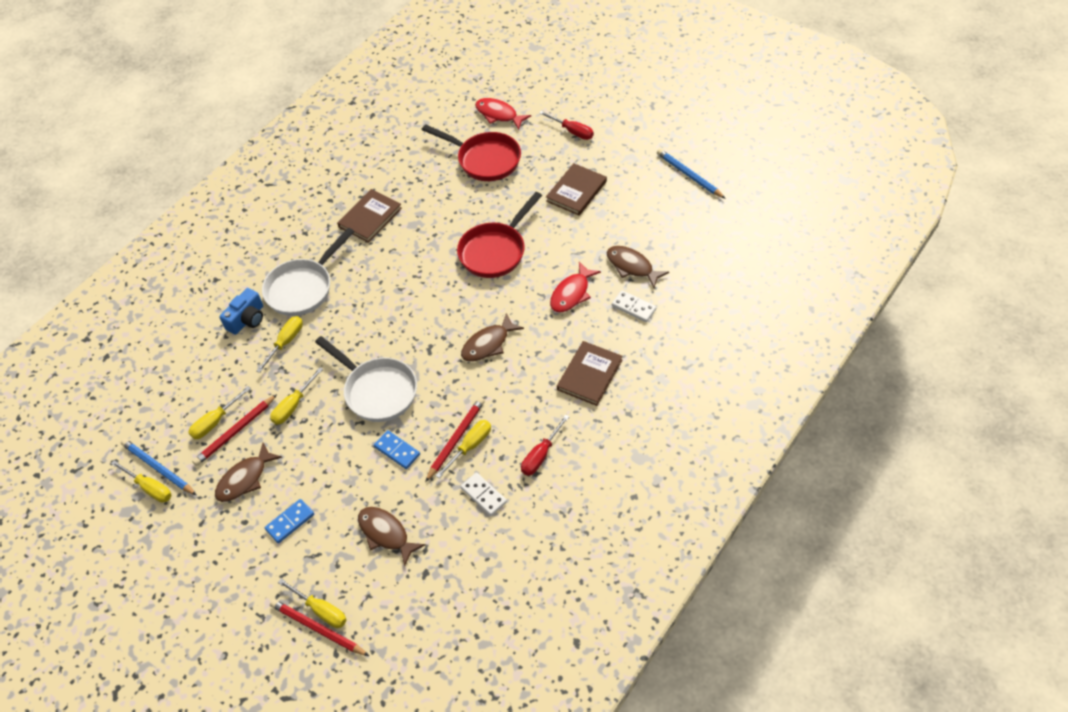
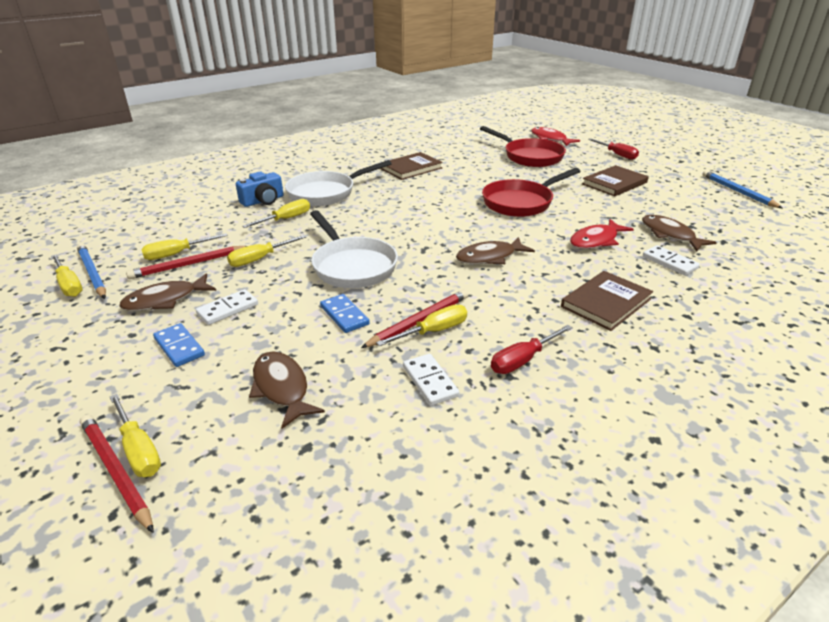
camera: 15 degrees right, 20 degrees down
blue domino [265,499,314,543] -> blue domino turned 75 degrees clockwise [153,323,205,367]
none -> white domino [196,289,258,325]

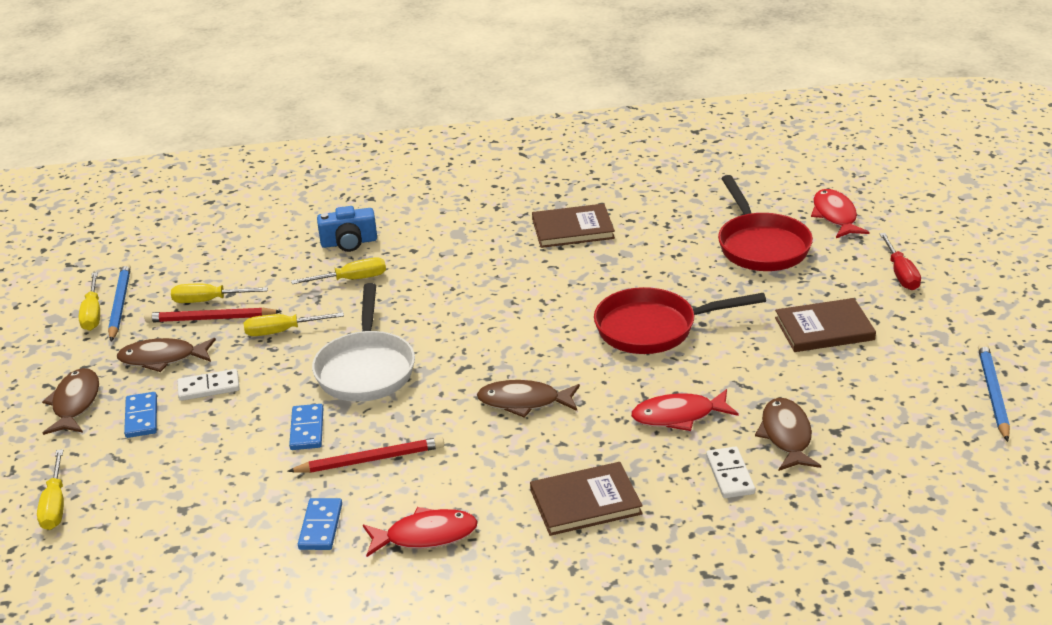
camera: 30 degrees right, 0 degrees up
red pencil [80,415,154,533] -> none
brown fish [249,351,325,429] -> brown fish moved to [42,368,99,435]
white pan [285,160,392,206] -> none
yellow screwdriver [376,305,467,346] -> none
white domino [403,354,459,406] -> blue domino [298,498,342,550]
red screwdriver [491,325,573,374] -> red fish [363,507,478,557]

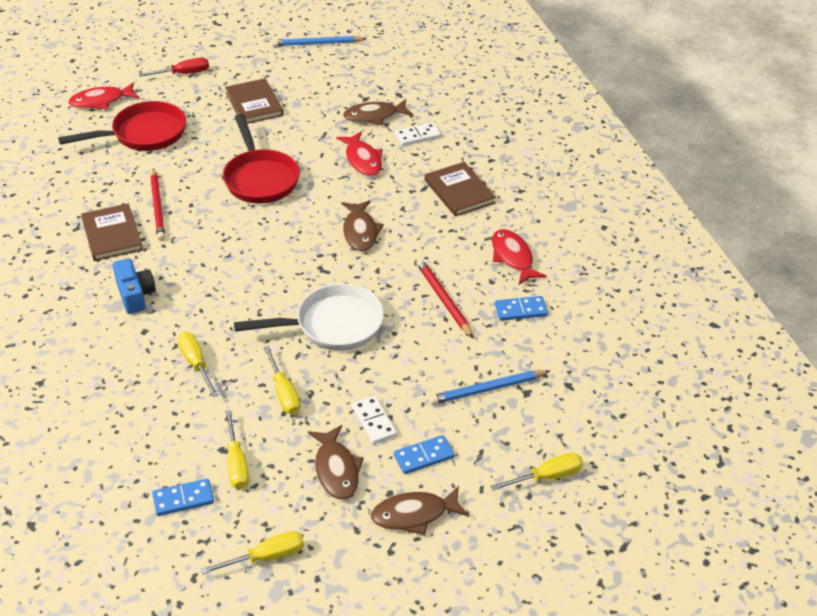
camera: 105 degrees left, 10 degrees up
blue pencil [108,263,131,341] -> blue pencil moved to [429,370,550,405]
red pencil [144,308,282,323] -> red pencil moved to [150,168,165,241]
blue domino [289,404,323,450] -> blue domino moved to [152,479,214,516]
blue camera [317,206,377,252] -> blue camera moved to [113,258,156,314]

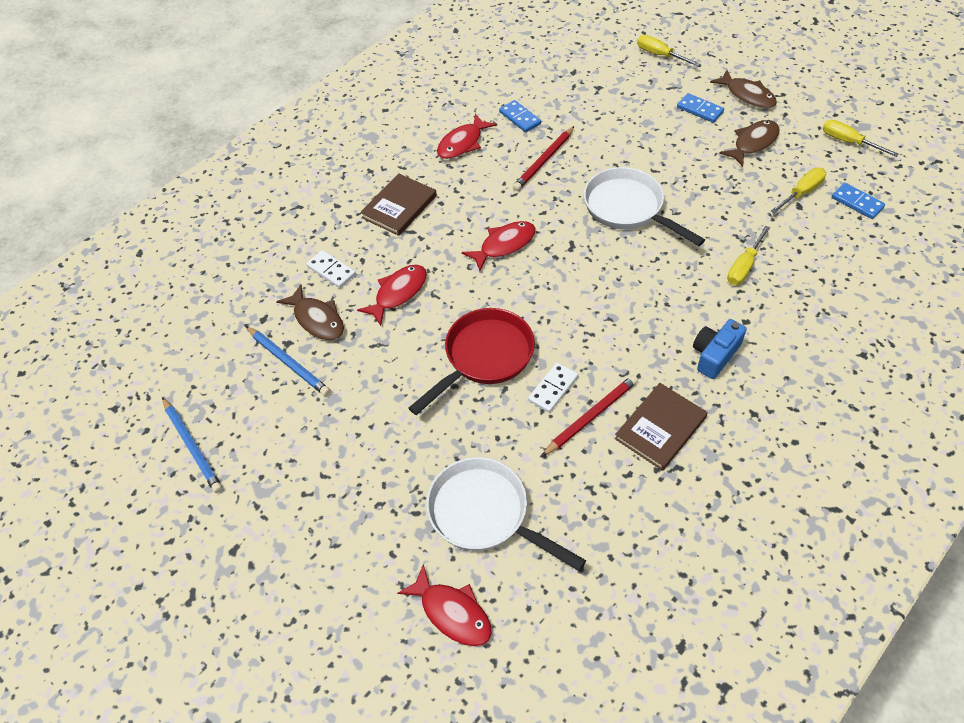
camera: 115 degrees left, 10 degrees up
red pan [58,101,186,151] -> white pan [426,457,586,571]
red screwdriver [139,58,209,77] -> none
brown book [225,78,284,124] -> none
yellow screwdriver [264,346,300,414] -> none
brown fish [342,200,384,252] -> red fish [462,221,536,271]
white domino [352,396,397,444] -> white domino moved to [528,362,578,413]
blue pencil [429,370,550,405] -> blue pencil moved to [246,326,330,396]

